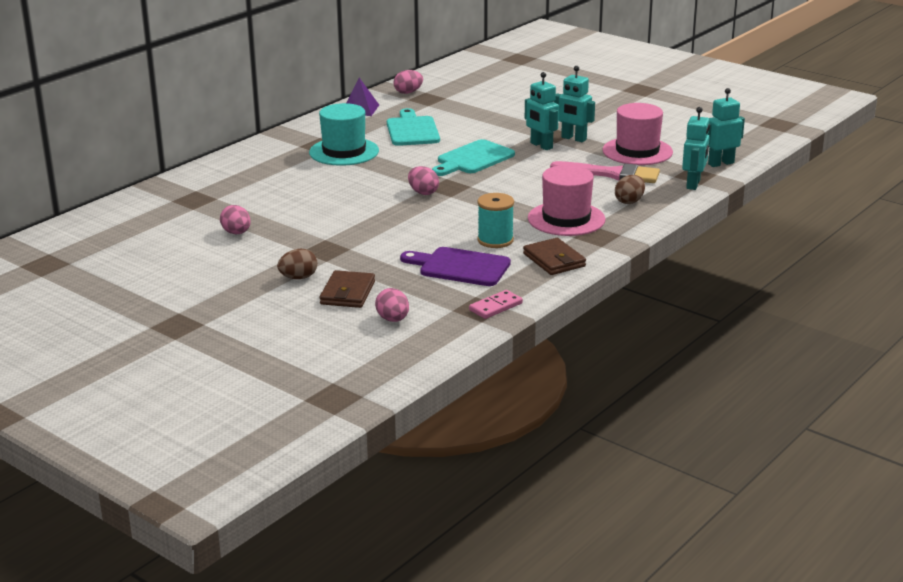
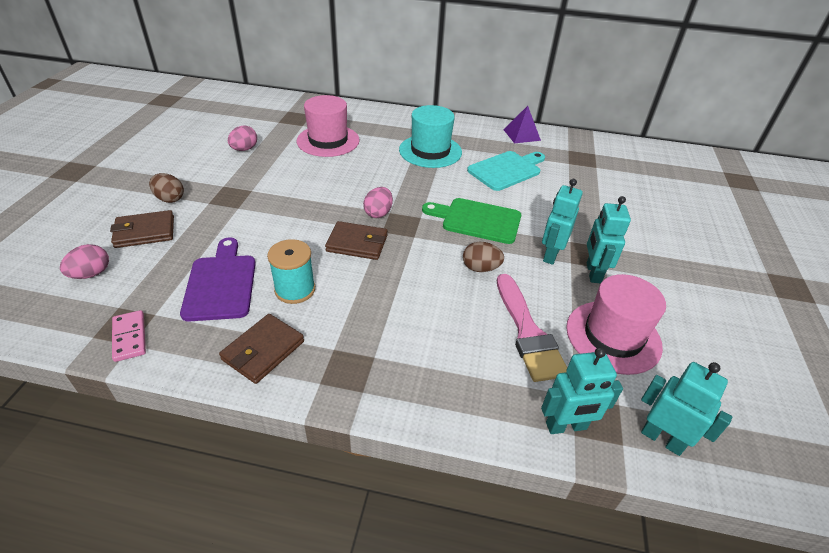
camera: 60 degrees right, 15 degrees up
pink egg [394,70,423,94] -> none
turquoise cutting board [432,139,515,176] -> green cutting board [422,198,521,244]
pink domino [469,290,523,319] -> pink domino turned 45 degrees clockwise [112,310,146,362]
pink hat [528,165,606,236] -> pink hat moved to [297,95,360,157]
brown egg [615,175,645,204] -> brown egg moved to [463,242,504,272]
none -> brown wallet [325,221,387,260]

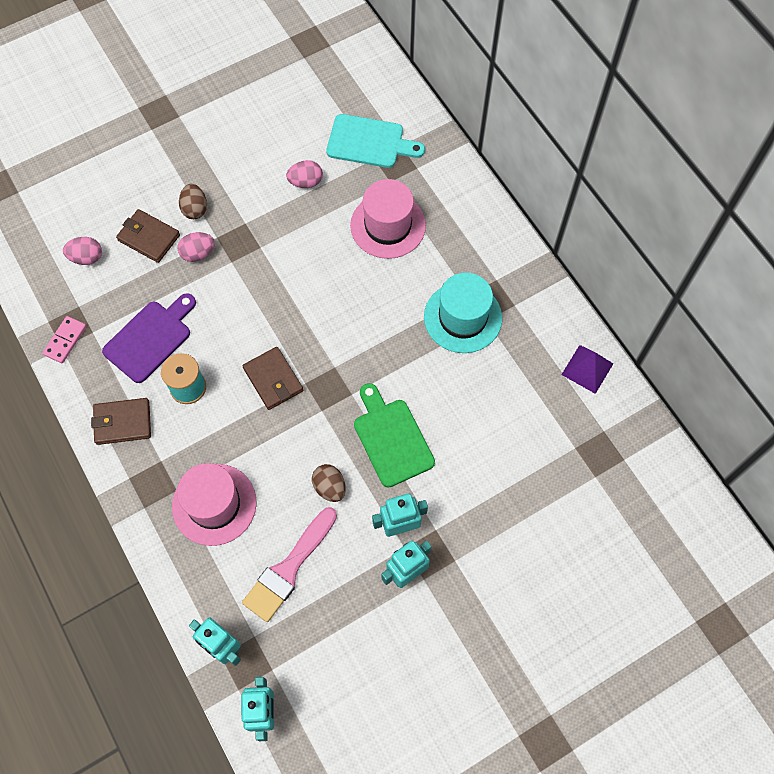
camera: 50 degrees right, 25 degrees up
pink egg [363,187,393,218] -> pink egg moved to [178,232,215,262]
turquoise cutting board [467,151,545,191] -> turquoise cutting board moved to [326,114,425,168]
pink hat [566,274,666,375] -> pink hat moved to [172,463,256,546]

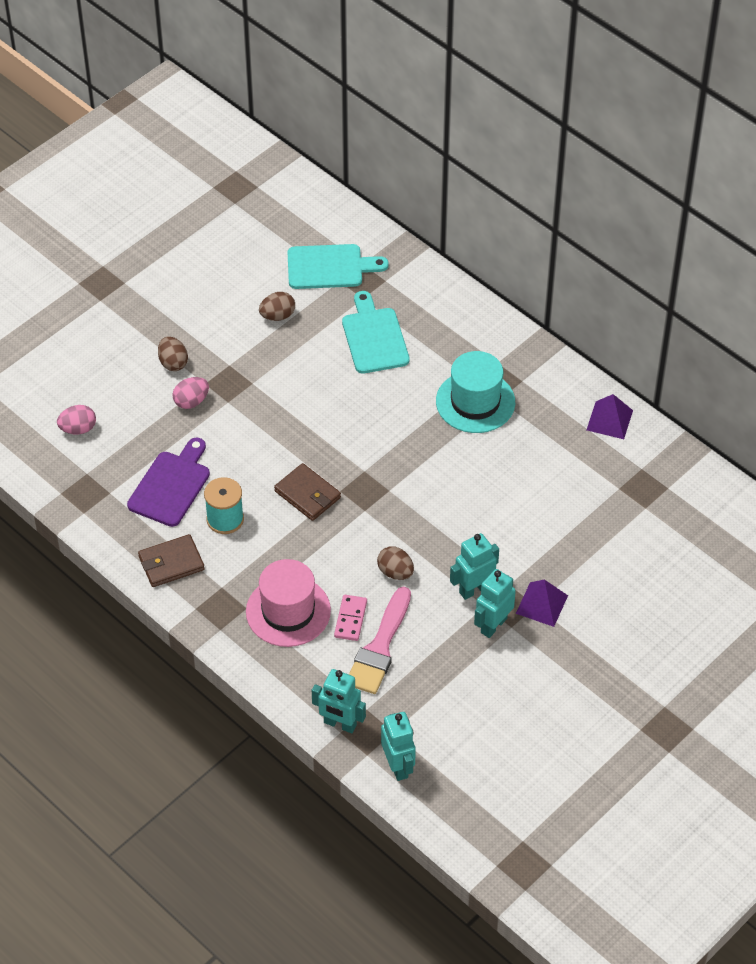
camera: 15 degrees left, 15 degrees down
pink domino [42,316,86,363] -> pink domino moved to [334,595,367,641]
brown wallet [116,209,180,263] -> none
pink egg [286,160,323,188] -> brown egg [259,292,295,321]
pink hat [350,179,426,259] -> turquoise cutting board [342,291,410,374]
green cutting board [354,383,435,488] -> none
none -> purple pyramid [516,579,568,627]

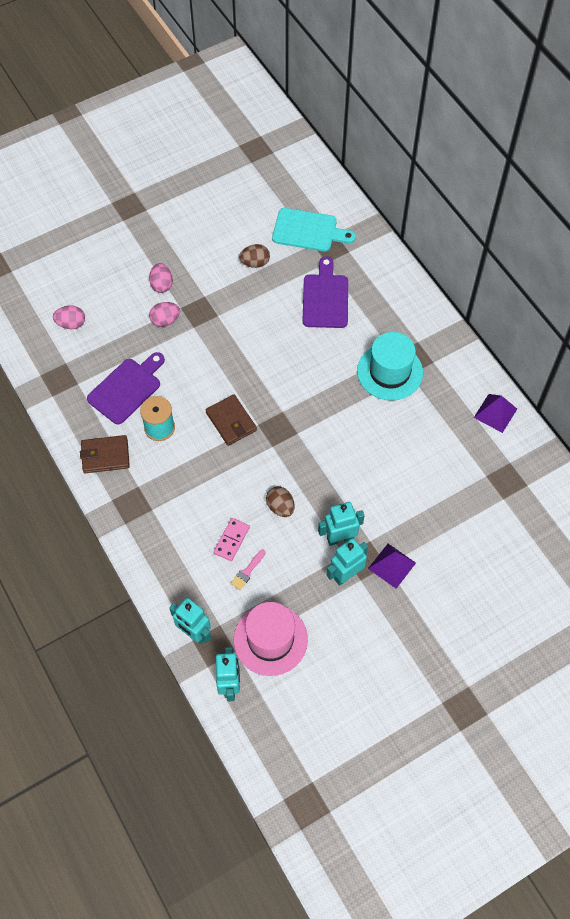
camera: 15 degrees right, 10 degrees up
brown egg [158,336,188,371] -> pink egg [149,263,173,293]
pink hat [246,559,331,647] -> pink hat moved to [233,602,308,676]
turquoise cutting board [342,291,410,374] -> purple cutting board [302,256,348,328]
pink brush [349,587,411,694] -> pink brush [231,550,265,590], size x0.45

